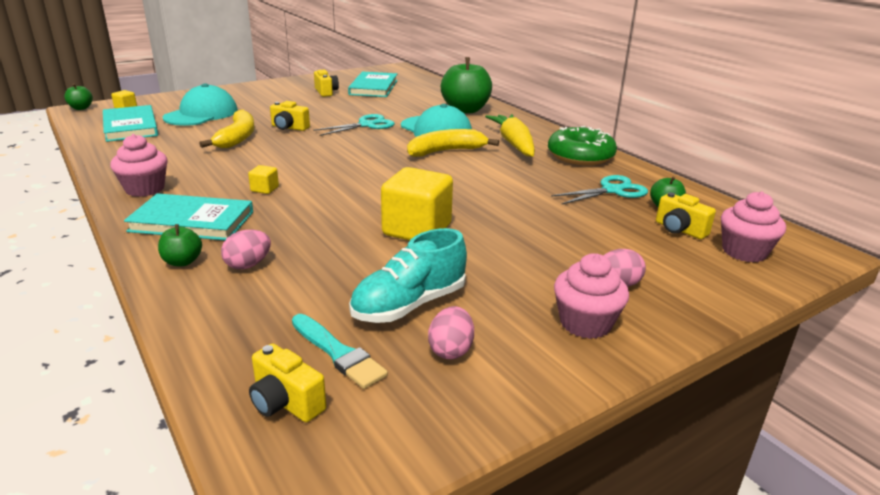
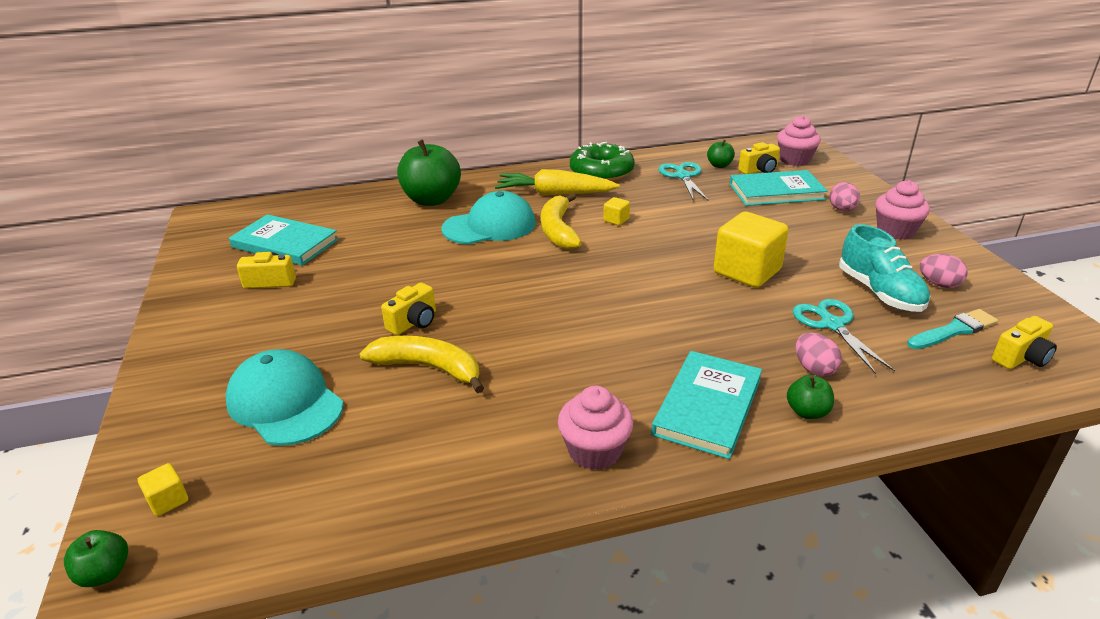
camera: 70 degrees left, 5 degrees up
turquoise book [103,105,158,142] -> turquoise book moved to [730,170,828,206]
yellow cube [248,165,279,194] -> yellow cube moved to [603,197,630,225]
turquoise scissors [313,114,395,136] -> turquoise scissors moved to [793,299,895,374]

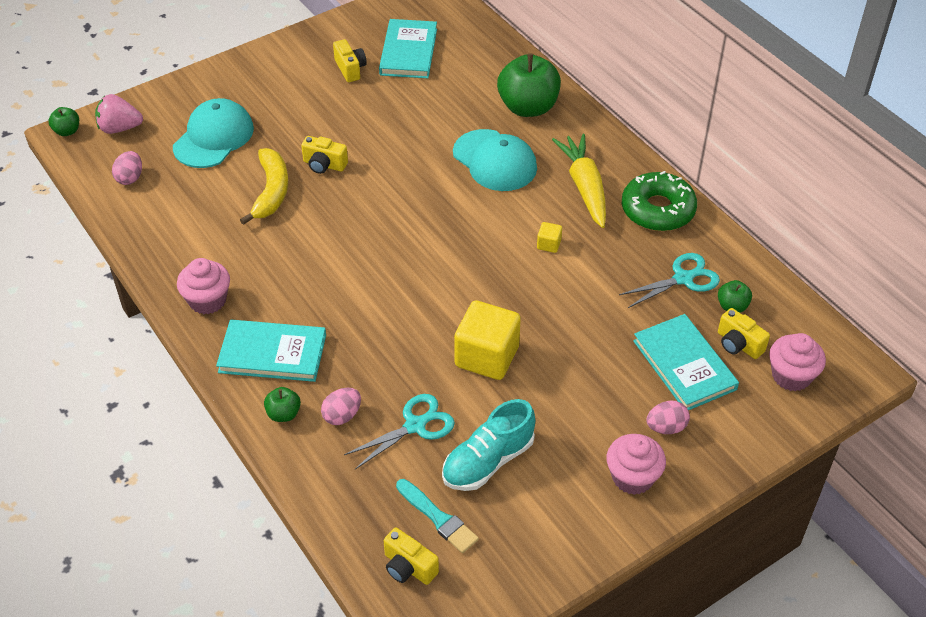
camera: 70 degrees right, 15 degrees up
yellow cube [138,463,188,516] -> pink strawberry [95,94,143,134]
yellow banana [541,193,582,249] -> none
pink egg [919,254,968,288] -> pink egg moved to [112,151,142,185]

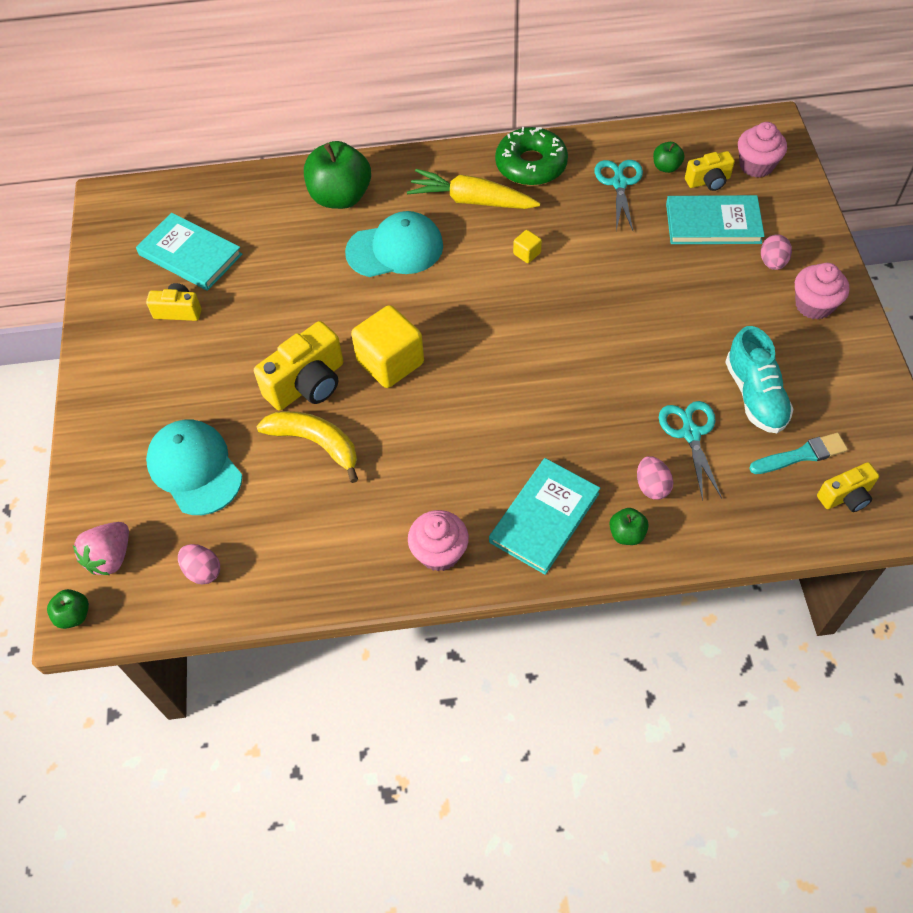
camera: 60 degrees left, 10 degrees up
yellow camera [301,136,348,174] -> yellow camera [254,321,343,411], size x1.72
yellow cube [454,300,521,380] -> yellow cube moved to [351,305,424,388]

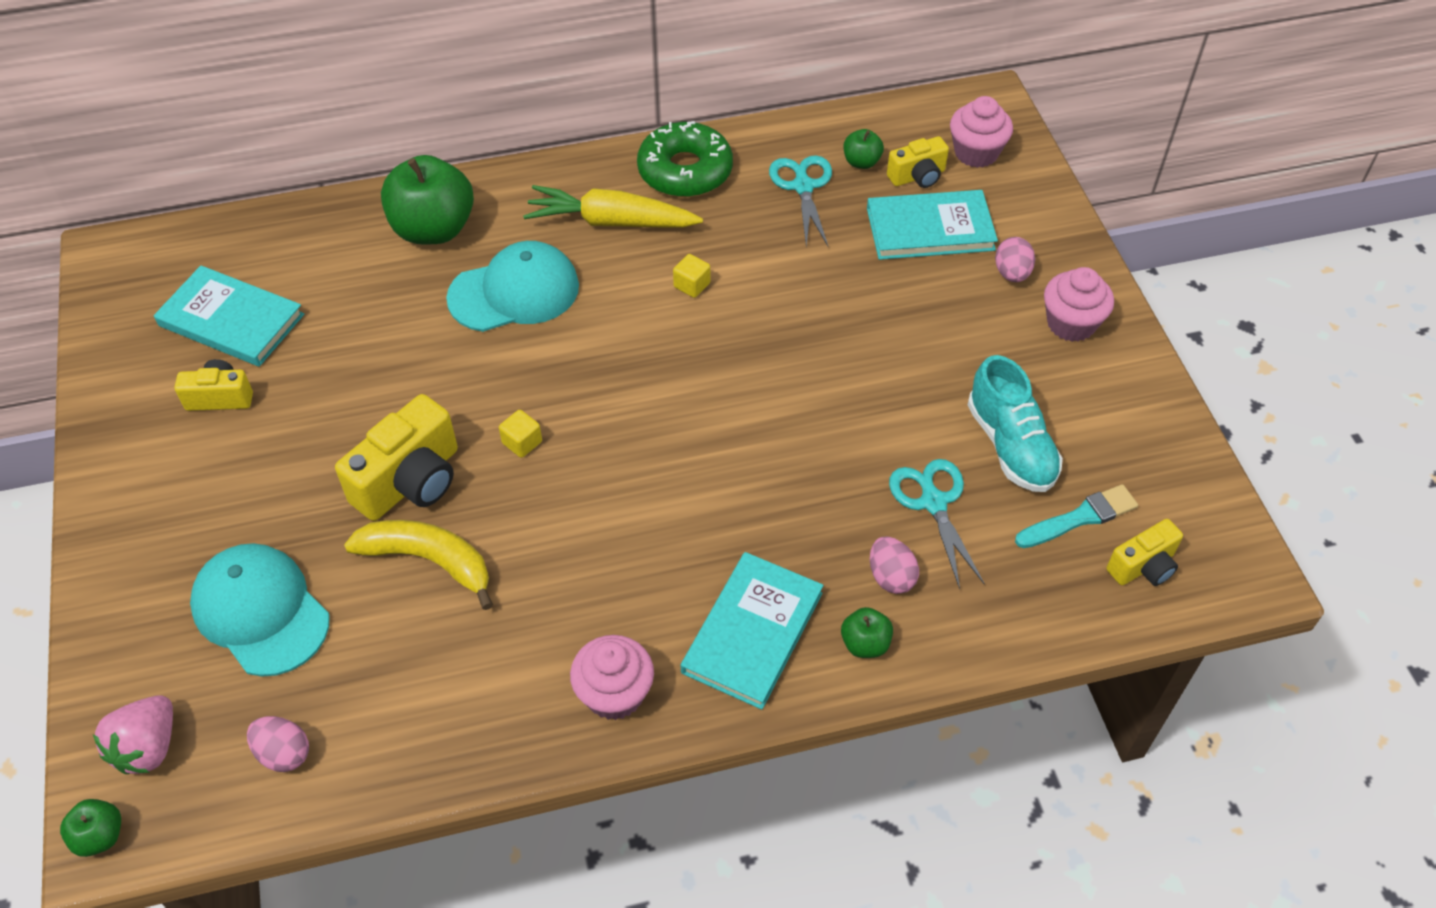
camera: 10 degrees left, 5 degrees down
yellow cube [351,305,424,388] -> yellow cube [499,410,542,458], size x0.43

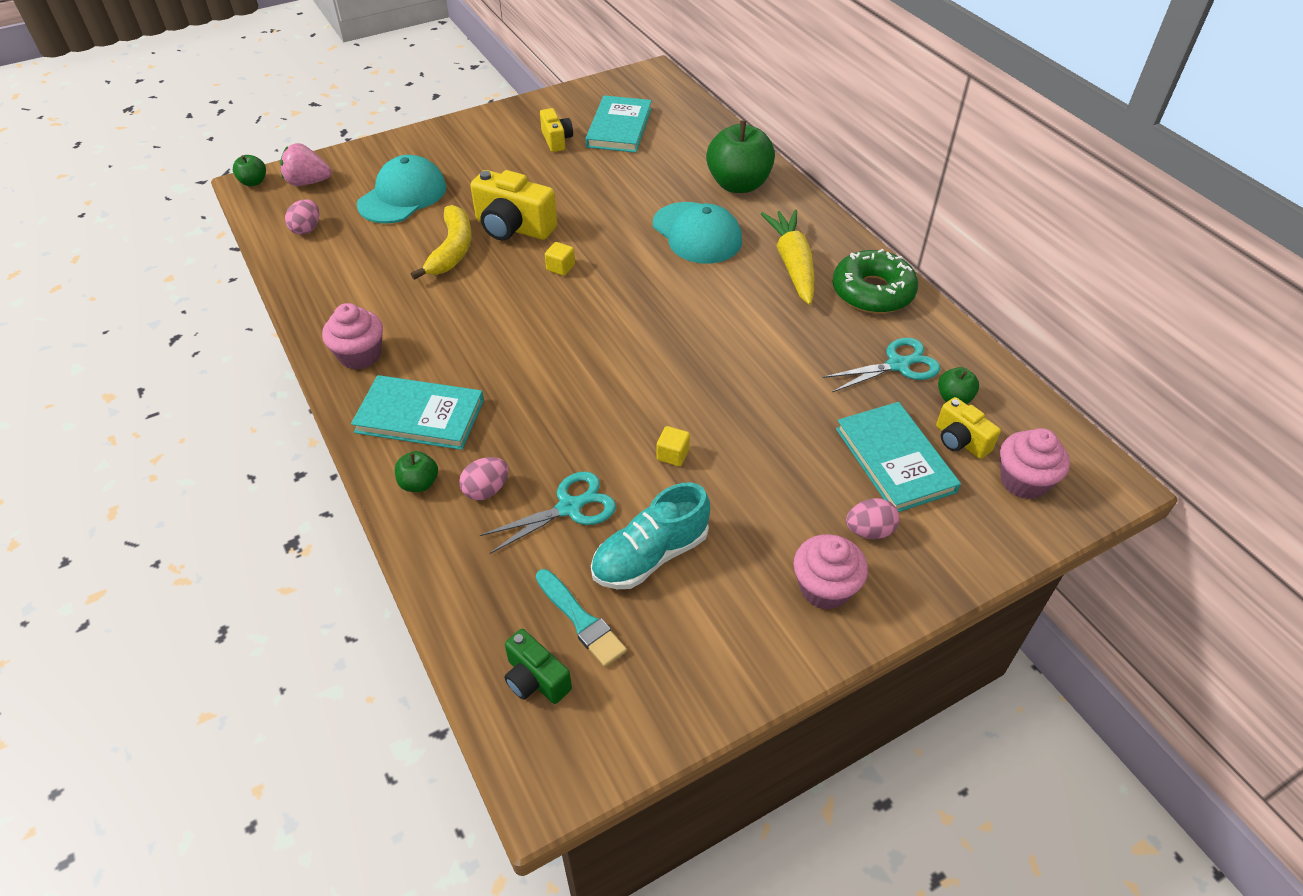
camera: 75 degrees right, 5 degrees down
yellow cube [673,254,710,298] -> yellow cube moved to [656,426,690,466]
yellow camera [1107,519,1183,586] -> green camera [504,629,572,704]

